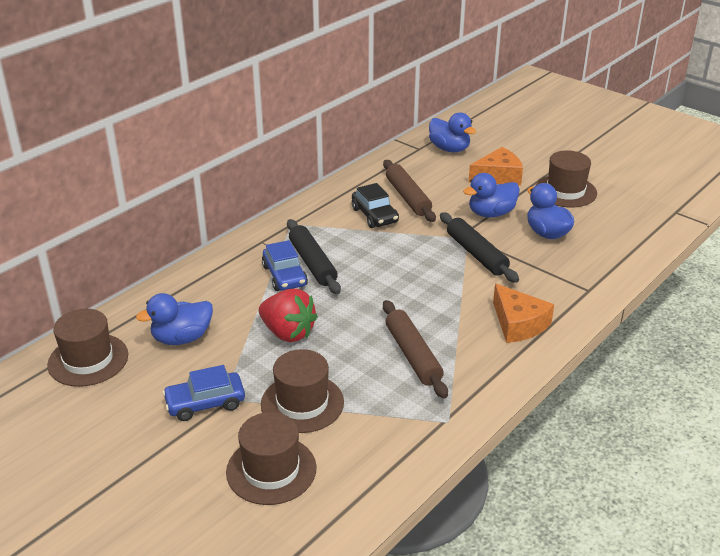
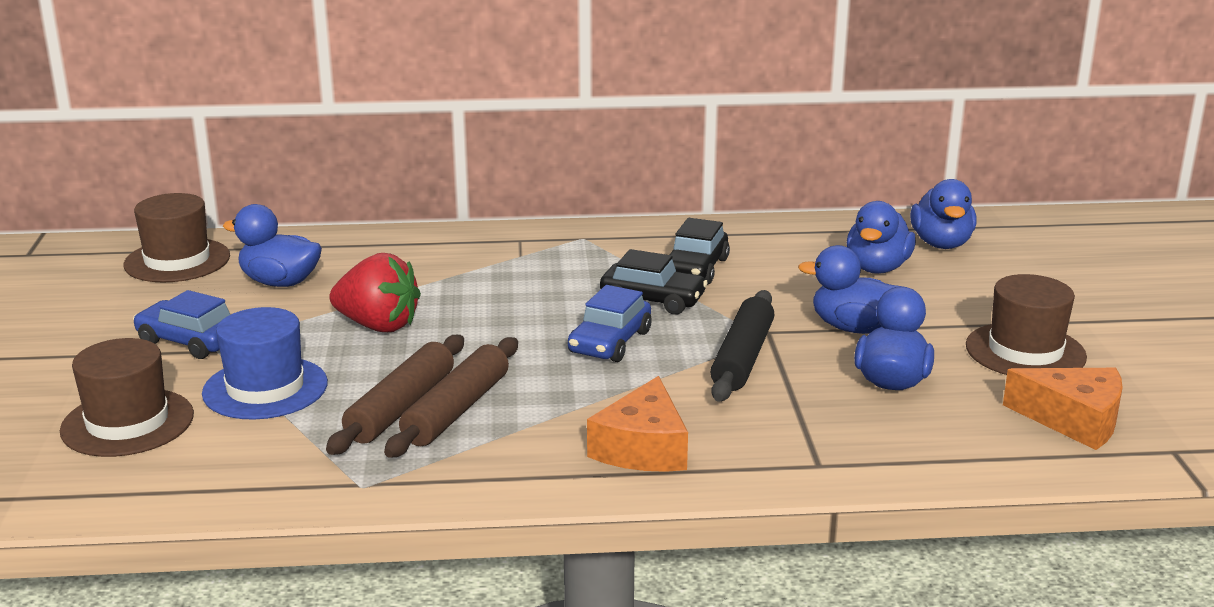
camera: 45 degrees right, 10 degrees down
red strawberry [259,288,318,342] -> red strawberry turned 60 degrees counterclockwise [329,253,421,332]
brown hat [261,349,344,433] -> blue hat [202,307,328,420]
blue car [262,240,308,291] -> blue car moved to [568,285,651,362]
black rolling pin [287,219,341,294] -> none
brown rolling pin [383,160,436,222] -> brown rolling pin moved to [326,335,464,455]
orange cheese [469,147,523,185] -> orange cheese moved to [1003,368,1123,450]
none -> black car [600,249,708,315]
none -> blue duck [847,201,916,274]

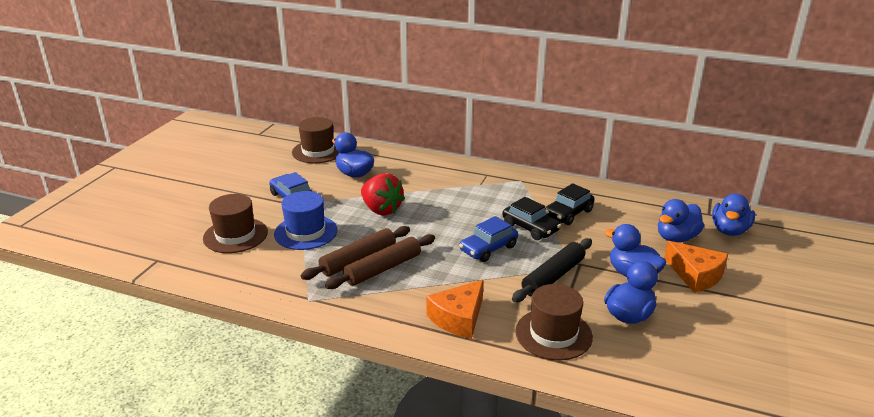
camera: 25 degrees right, 5 degrees up
brown hat [966,274,1087,375] -> brown hat moved to [515,284,593,360]
orange cheese [1003,368,1123,450] -> orange cheese moved to [664,241,728,293]

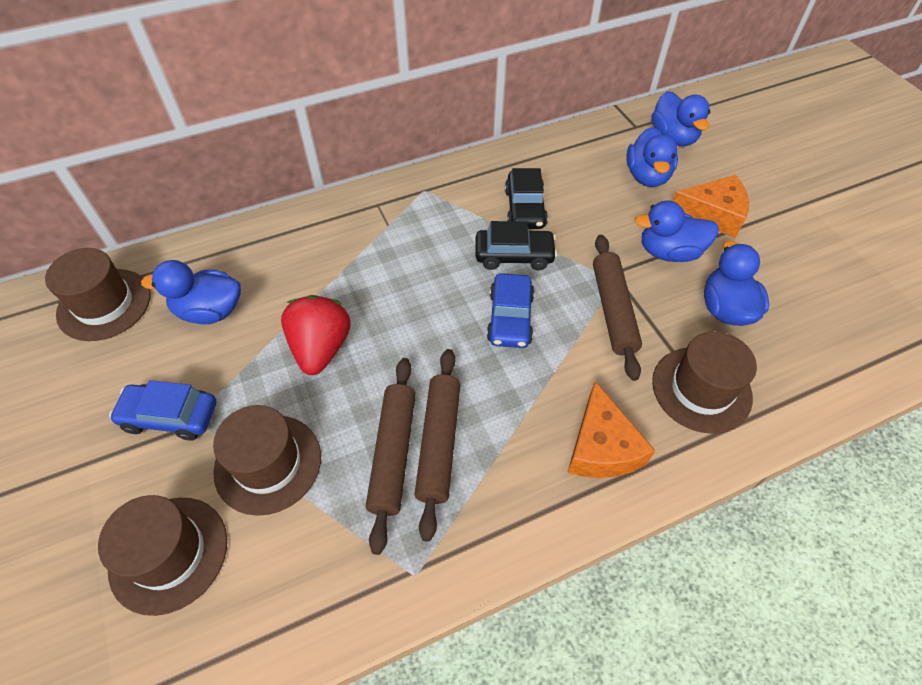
camera: 45 degrees left, 25 degrees up
blue hat [274,191,337,250] -> brown hat [213,405,321,516]
red strawberry [361,173,405,215] -> red strawberry turned 90 degrees counterclockwise [281,295,351,375]
black rolling pin [512,238,592,302] -> brown rolling pin [593,235,642,381]

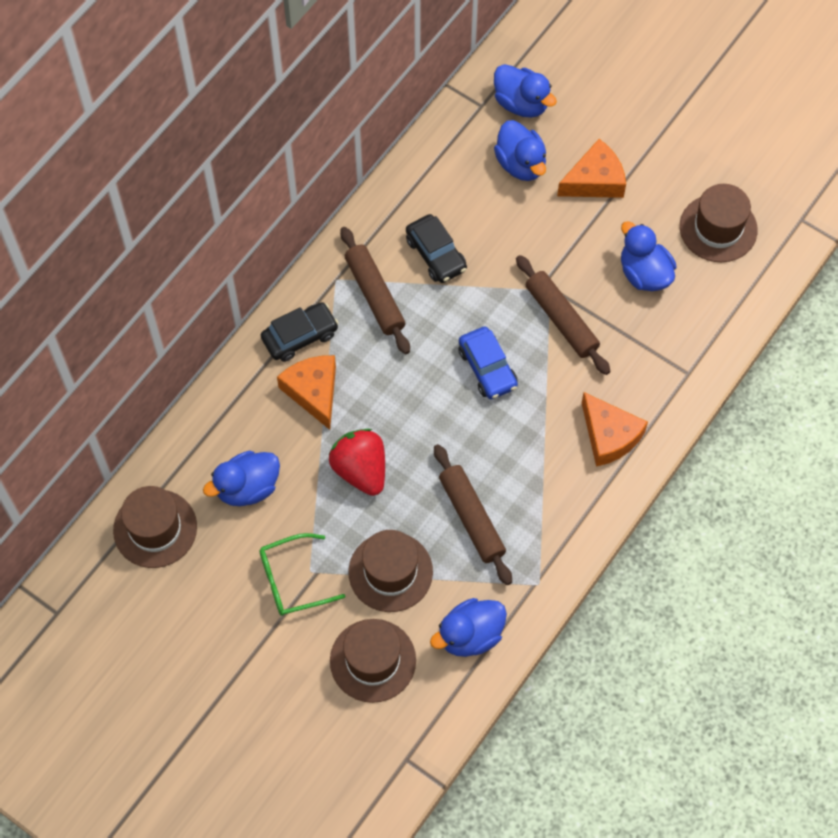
camera: 30 degrees left, 10 degrees up
blue car [109,380,216,441] -> green glasses [260,533,345,616]
brown rolling pin [414,349,460,542] -> brown rolling pin moved to [340,227,410,354]
black car [476,221,557,270] -> black car moved to [261,302,339,362]
blue duck [635,200,719,262] -> blue duck moved to [430,598,507,657]
brown hat [652,331,757,434] -> brown hat moved to [680,184,758,262]
none -> orange cheese [277,355,336,430]

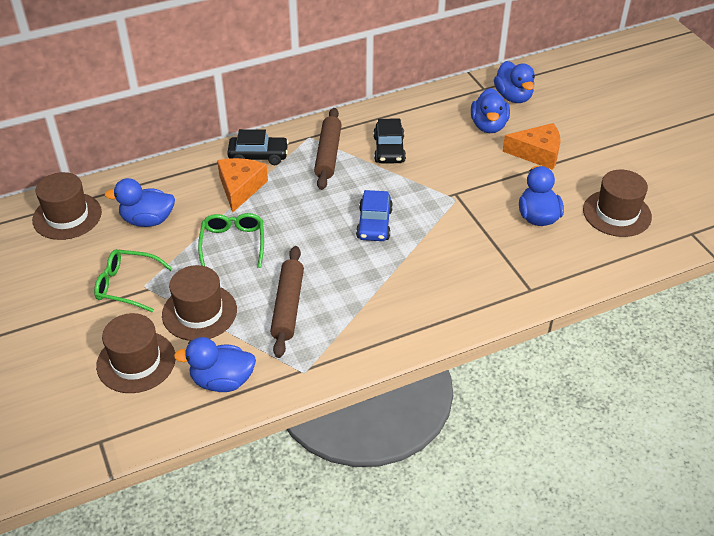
camera: 30 degrees right, 20 degrees down
red strawberry [329,429,385,496] -> green glasses [198,213,264,268]
brown rolling pin [516,255,611,375] -> none
orange cheese [582,392,648,467] -> none

